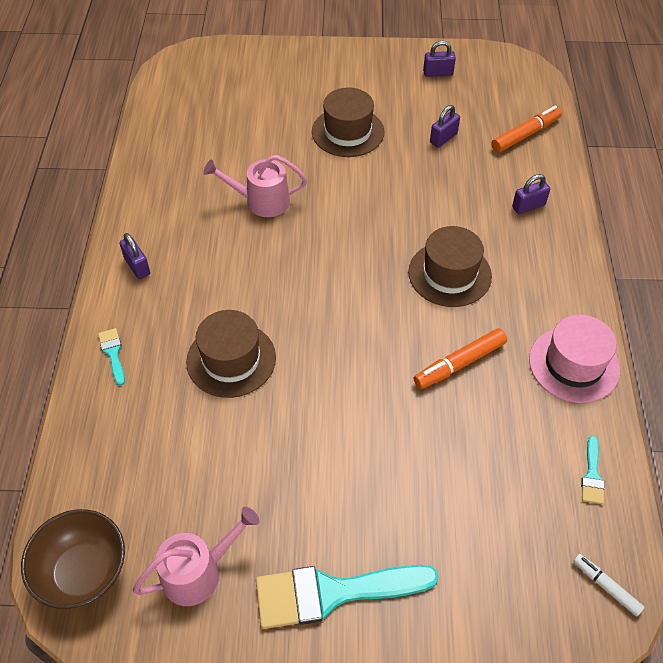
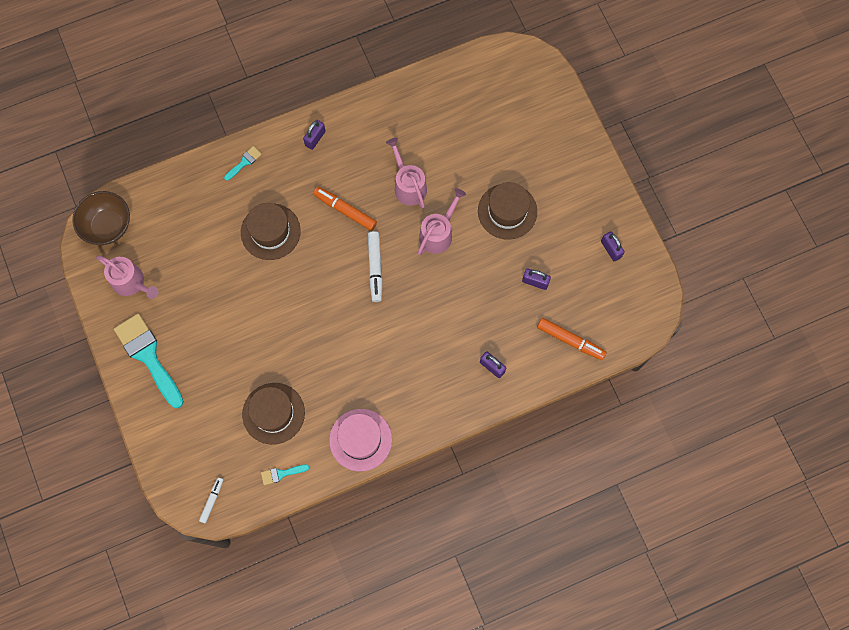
camera: 65 degrees right, 20 degrees up
brown hat [408,226,492,307] -> brown hat moved to [242,383,305,445]
orange marker [414,328,507,389] -> orange marker moved to [313,187,377,231]
none -> white marker [368,231,383,302]
none -> pink watering can [418,188,466,256]

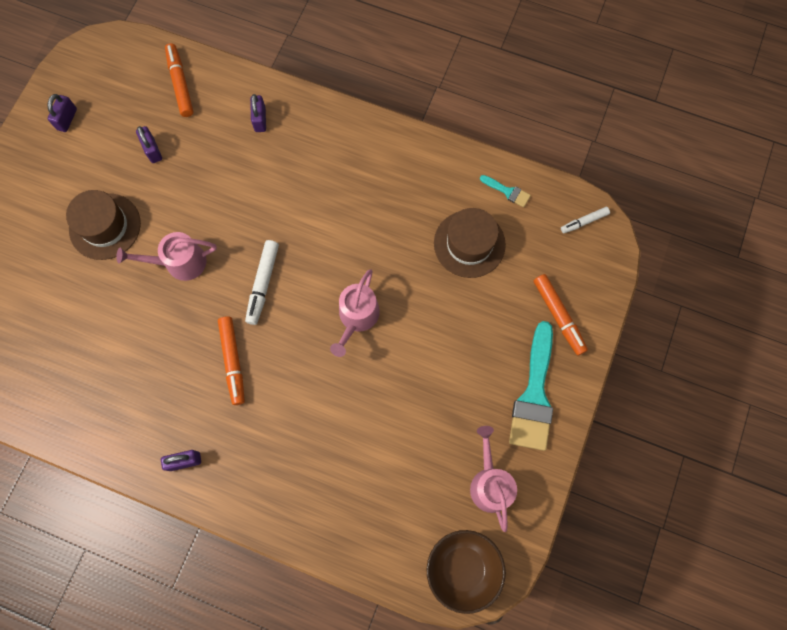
camera: 135 degrees left, 0 degrees up
turquoise brush [224,146,262,181] -> none
brown hat [241,203,301,260] -> none
pink hat [329,409,392,471] -> none
white marker [368,231,383,302] -> white marker turned 150 degrees clockwise [245,240,279,325]
pink watering can [386,138,427,209] -> pink watering can moved to [330,269,380,357]
none -> orange marker [534,274,588,356]

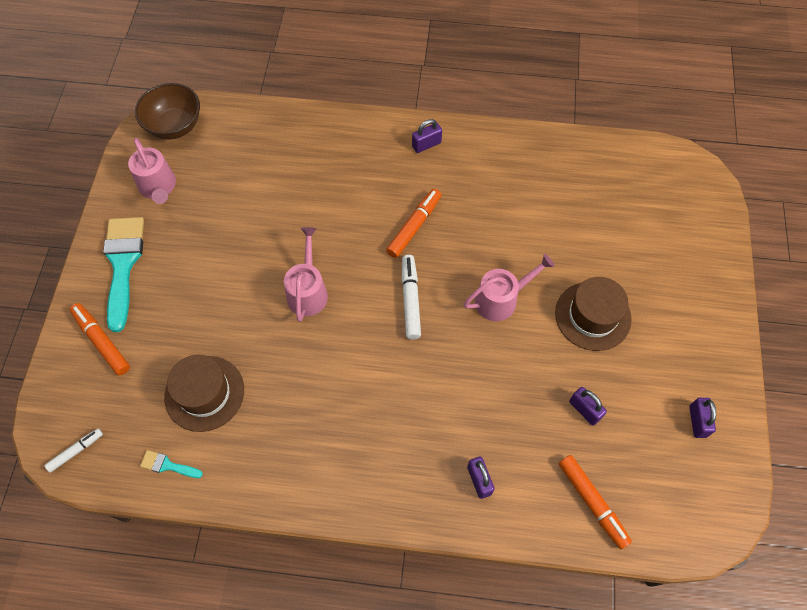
camera: 165 degrees right, 10 degrees down
orange marker [218,316,245,405] -> orange marker turned 60 degrees clockwise [386,189,441,258]

